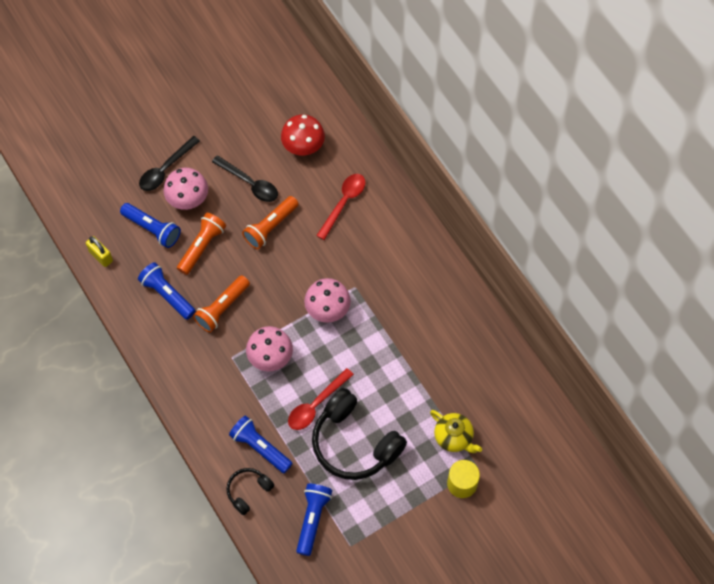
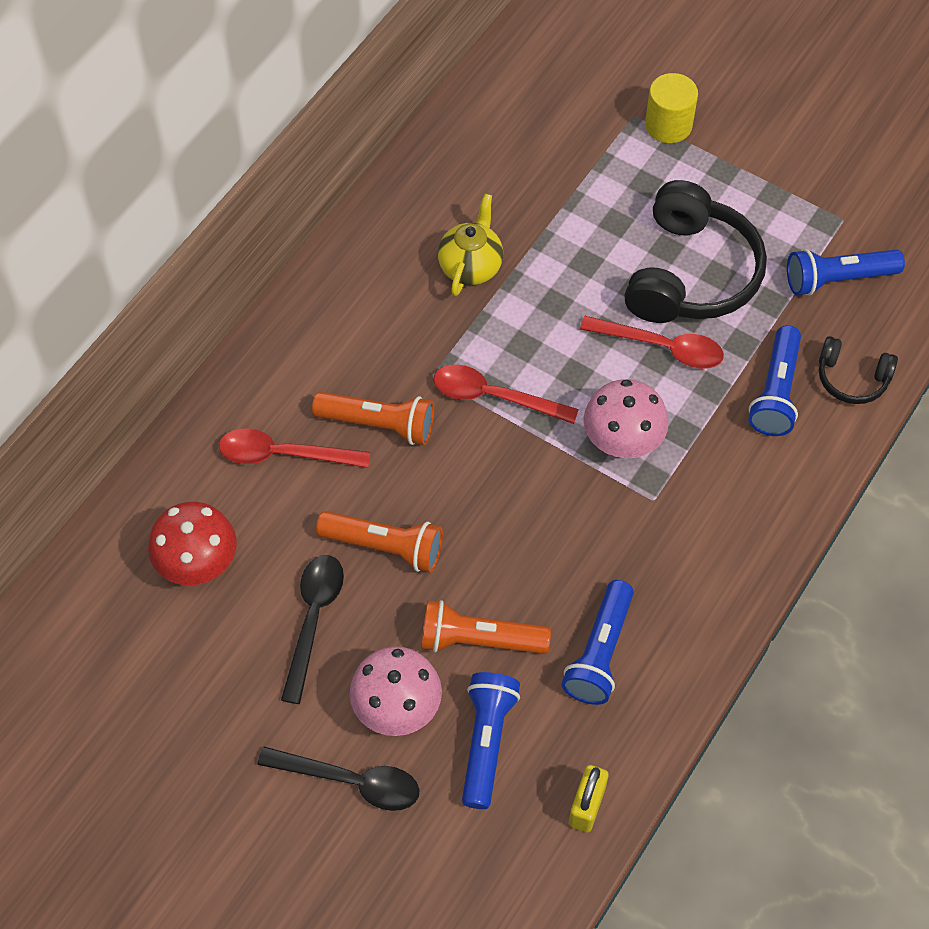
camera: 115 degrees left, 5 degrees down
orange flashlight [193,275,250,332] -> orange flashlight moved to [312,392,434,445]
pink mushroom [304,278,351,323] -> red spoon [433,364,579,424]
yellow teapot [430,410,482,453] -> yellow teapot moved to [438,194,503,296]

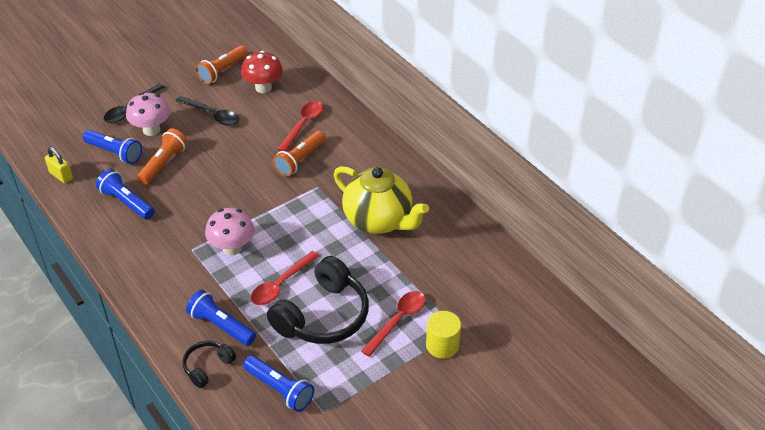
camera: 110 degrees right, 15 degrees down
orange flashlight [316,511,443,573] -> orange flashlight moved to [196,45,248,84]
red spoon [433,364,579,424] -> red spoon moved to [361,291,426,357]
yellow teapot [438,194,503,296] -> yellow teapot [334,166,429,234], size x1.78
black headphones [624,180,767,323] -> black headphones turned 90 degrees counterclockwise [267,256,369,344]
blue flashlight [787,249,905,296] -> blue flashlight turned 120 degrees clockwise [243,355,314,412]

